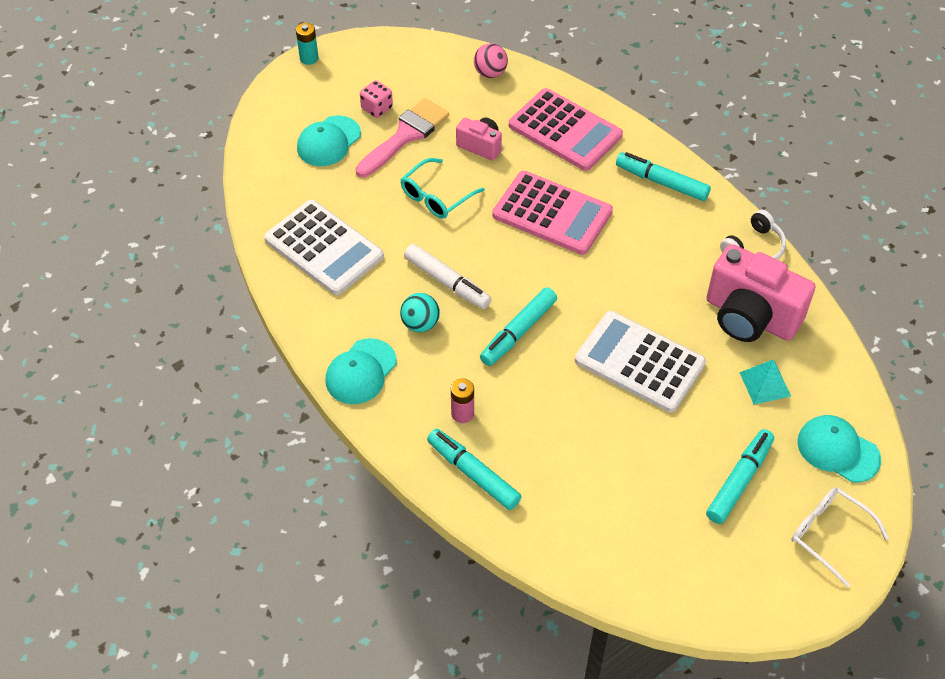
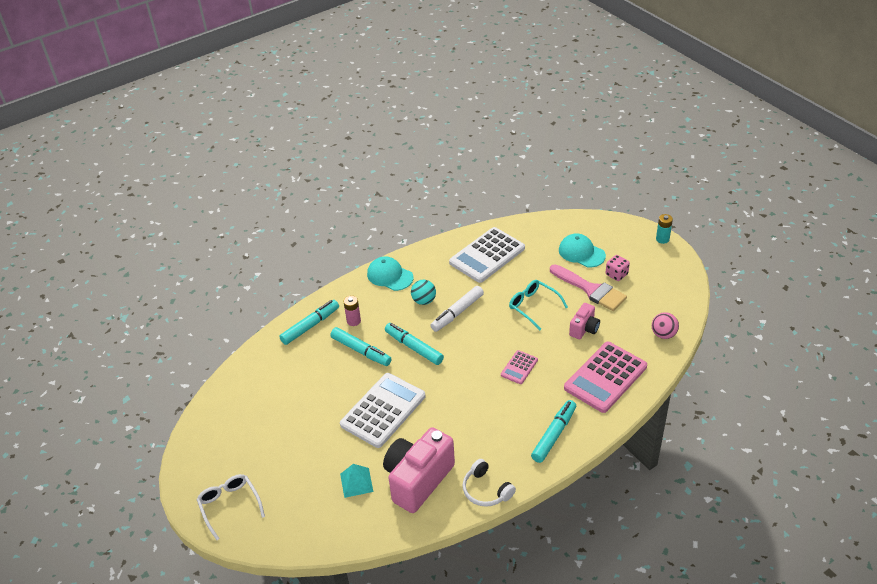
camera: 95 degrees right, 10 degrees down
pink calculator [492,171,613,255] -> pink calculator [501,350,538,384], size x0.49
turquoise marker [706,429,774,524] -> turquoise marker moved to [330,327,391,366]
white glasses [792,487,889,587] -> white glasses turned 75 degrees counterclockwise [197,474,265,540]
turquoise cap [797,415,881,483] -> none

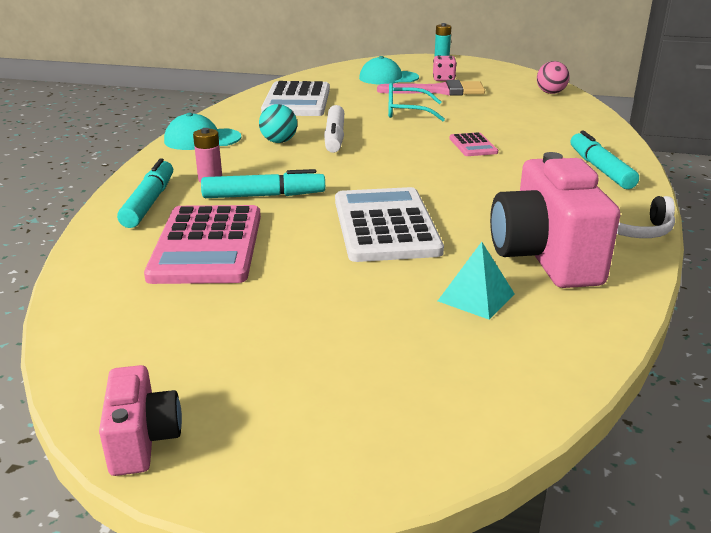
camera: 45 degrees left, 15 degrees down
white glasses [197,474,265,540] -> none
turquoise marker [385,323,444,365] -> none
pink calculator [564,342,647,413] -> pink calculator moved to [144,205,261,284]
pink camera [569,303,600,339] -> pink camera moved to [99,365,182,476]

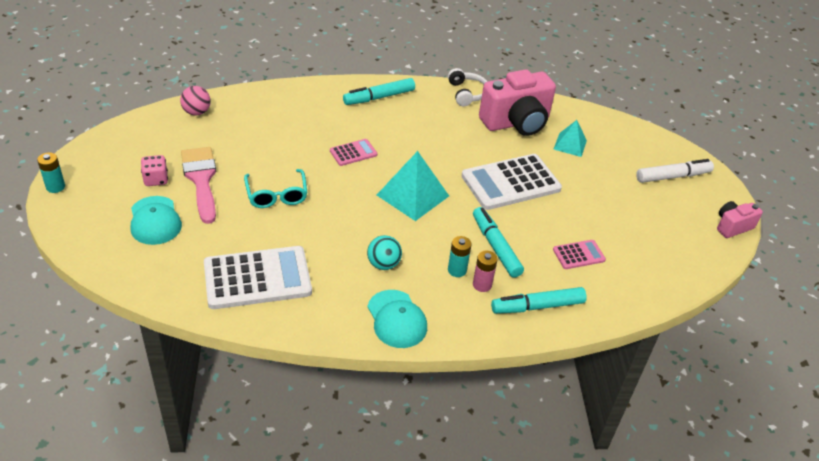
camera: 110 degrees left, 15 degrees up
pink calculator [144,205,261,284] -> pink calculator [553,240,606,269], size x0.49
white marker [324,105,344,153] -> white marker moved to [636,159,714,183]
none -> turquoise pyramid [377,151,449,221]
none -> turquoise battery [448,236,471,277]

